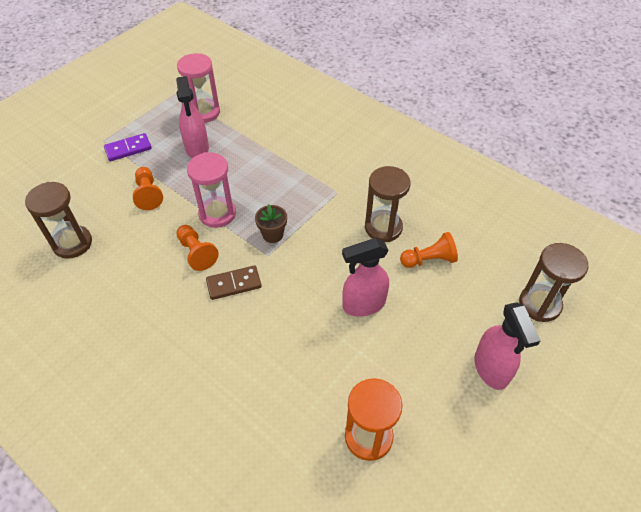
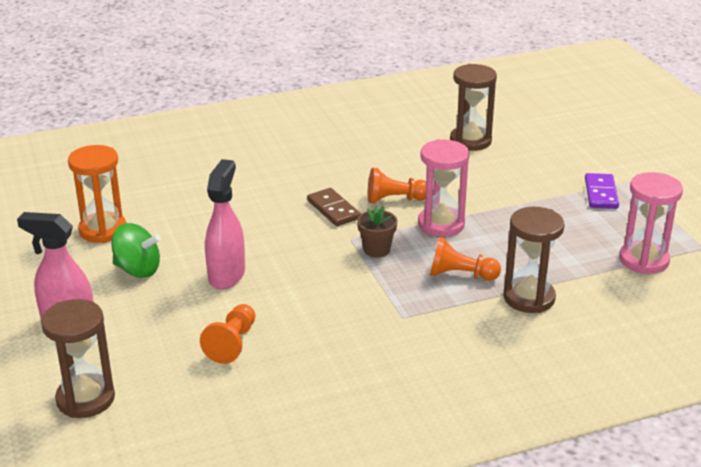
camera: 120 degrees right, 20 degrees down
orange pawn [133,167,163,210] -> orange pawn moved to [430,237,501,281]
pink spray bottle [176,76,209,158] -> none
brown domino [206,265,262,300] -> brown domino turned 45 degrees counterclockwise [307,188,361,226]
brown hourglass [365,166,411,242] -> brown hourglass moved to [504,207,564,313]
none -> green spinning top [112,223,161,278]

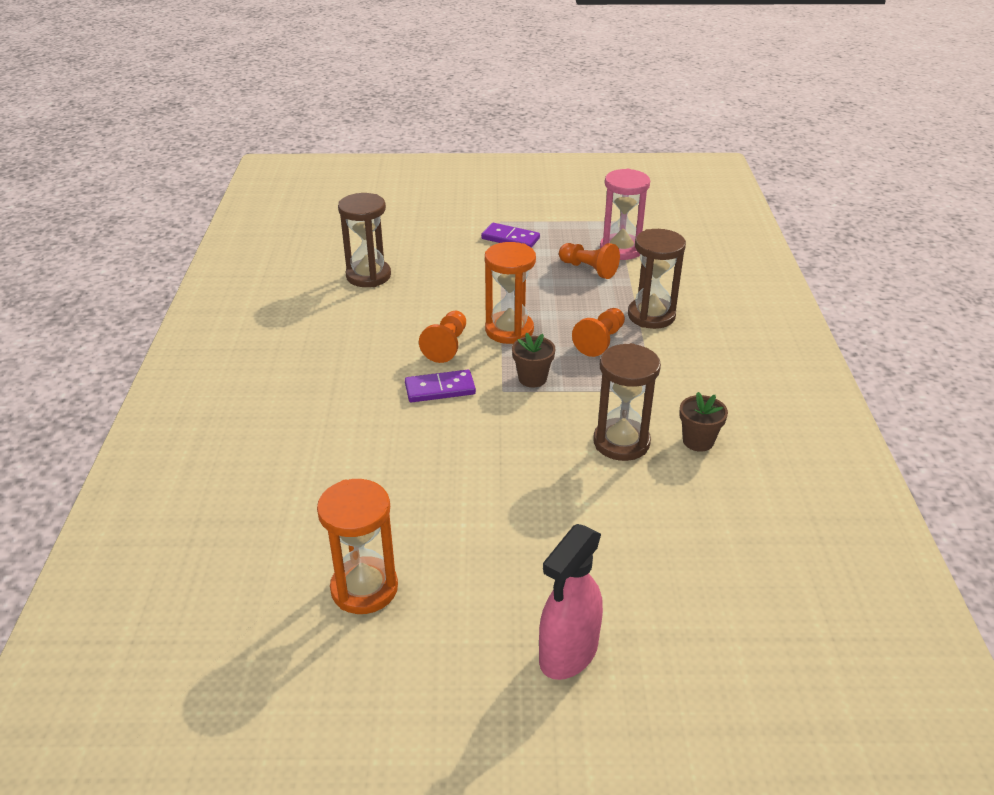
camera: 70 degrees left, 5 degrees up
brown hourglass [41,299,115,418] -> brown hourglass moved to [593,343,661,461]
green spinning top [112,223,161,278] -> none
orange pawn [200,304,255,364] -> orange pawn moved to [559,243,620,279]
pink spray bottle [205,159,245,289] -> none
brown domino [307,188,361,226] -> purple domino [405,370,476,403]
pink hourglass [418,139,470,237] -> orange hourglass [485,242,536,344]
none -> brown flower pot [679,392,728,452]

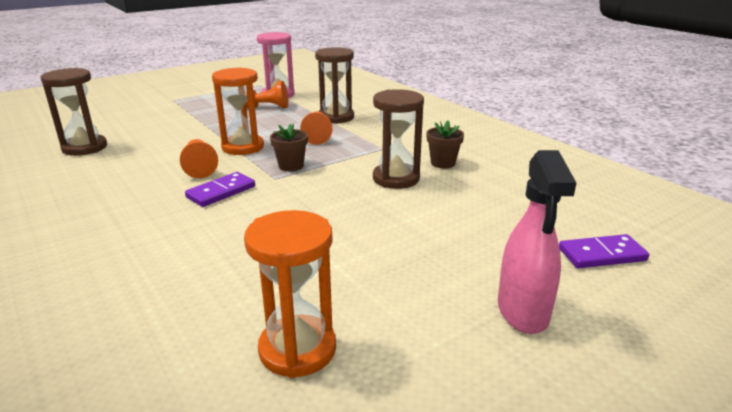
camera: 35 degrees left, 10 degrees down
purple domino [481,222,540,248] -> purple domino moved to [559,234,649,268]

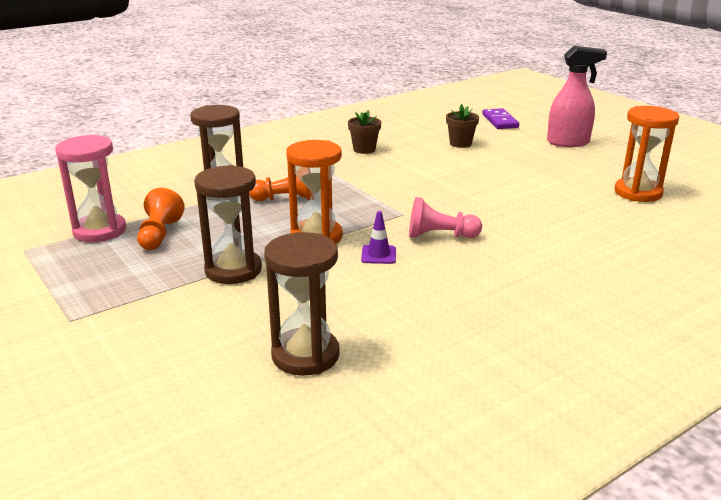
camera: 90 degrees left, 0 degrees up
orange pawn [180,139,218,178] -> purple traffic cone [361,211,396,264]
purple domino [185,172,255,207] -> pink pawn [409,197,482,238]
brown flower pot [270,123,308,171] -> brown flower pot moved to [446,104,479,148]
brown hourglass [373,89,424,189] -> brown hourglass moved to [194,165,262,284]

